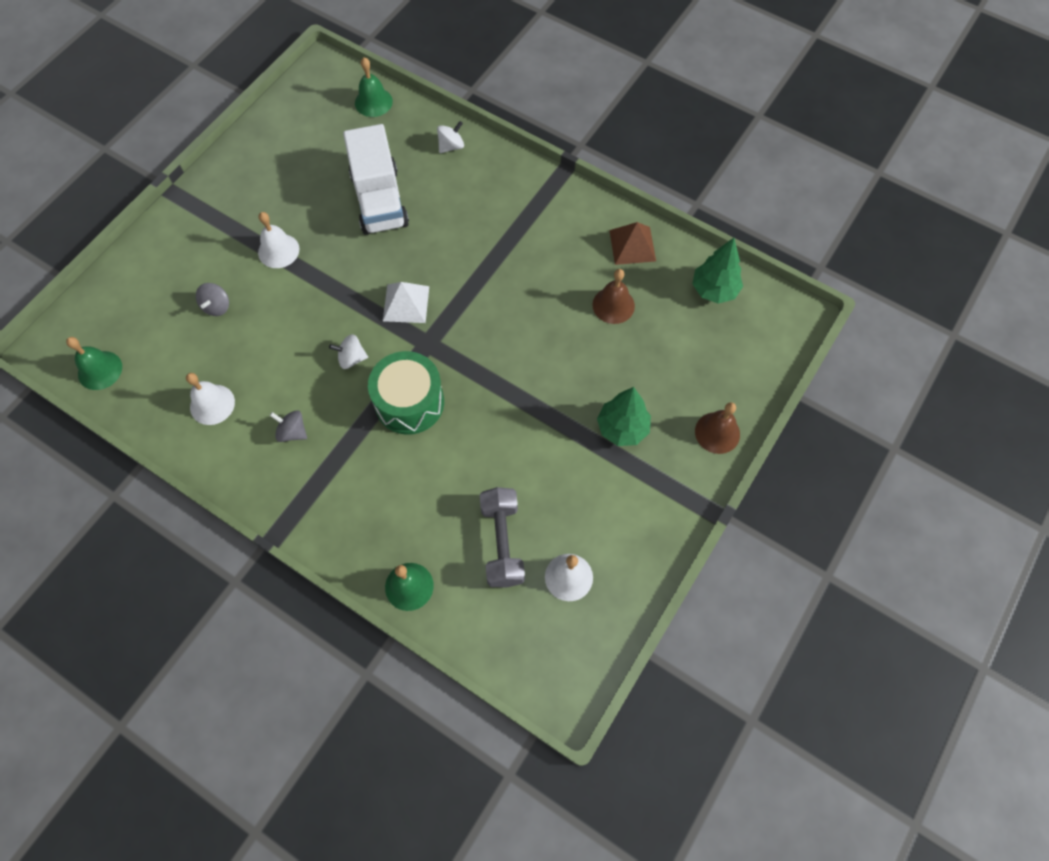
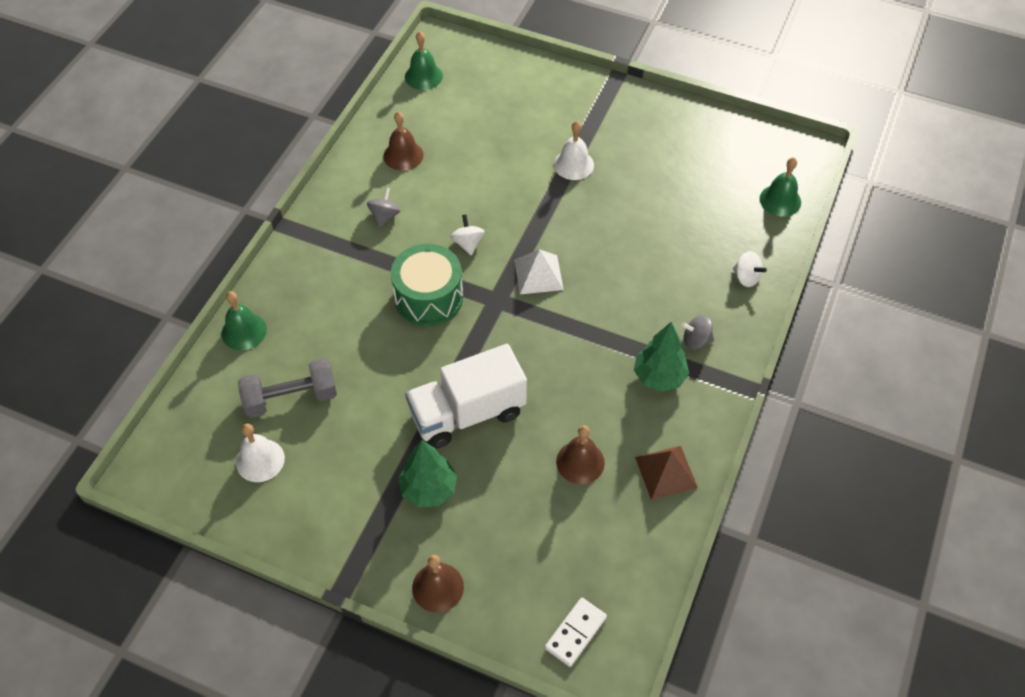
camera: 80 degrees right, 10 degrees down
white bell [186,373,235,425] -> brown bell [383,111,424,171]
grey spinning top [196,283,229,316] -> grey spinning top moved to [681,315,714,350]
white truck [343,124,409,235] -> white truck moved to [405,344,527,449]
green tree [692,238,743,304] -> green tree moved to [634,322,689,392]
none -> white domino [545,598,607,667]

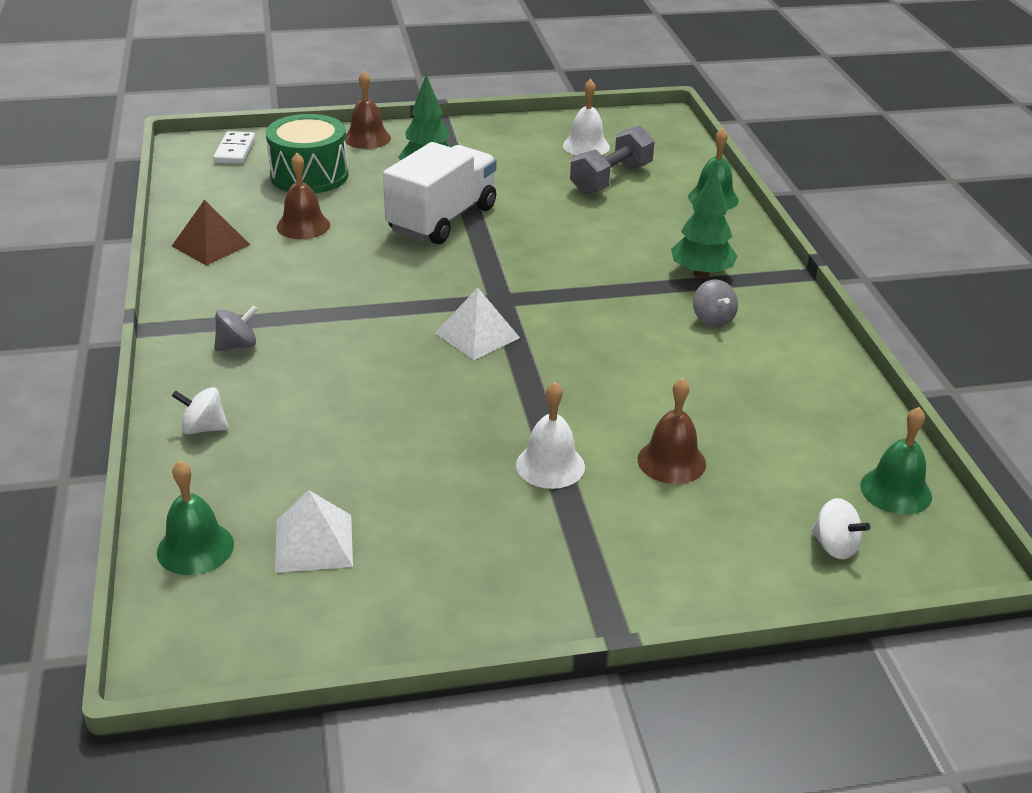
camera: 145 degrees right, 20 degrees down
brown bell [383,111,424,171] -> brown bell moved to [638,378,706,484]
green drum [391,244,463,326] -> green drum moved to [266,114,349,194]
white spinning top [451,215,485,255] -> white spinning top moved to [811,498,870,559]
green tree [634,322,689,392] -> green tree moved to [671,167,737,278]
none -> white pyramid [275,490,353,573]

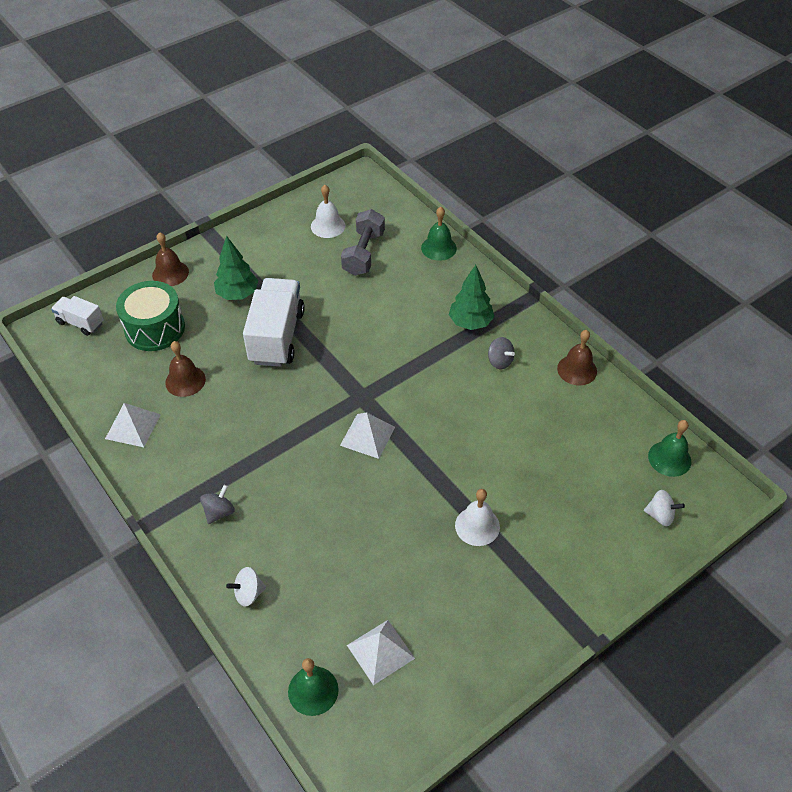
camera: 25 degrees left, 15 degrees up
brown pyramid [172,200,250,266] -> white pyramid [105,403,161,447]
white domino [213,131,255,164] -> white truck [51,296,104,336]
brown bell [638,378,706,484] -> brown bell moved to [557,330,597,385]

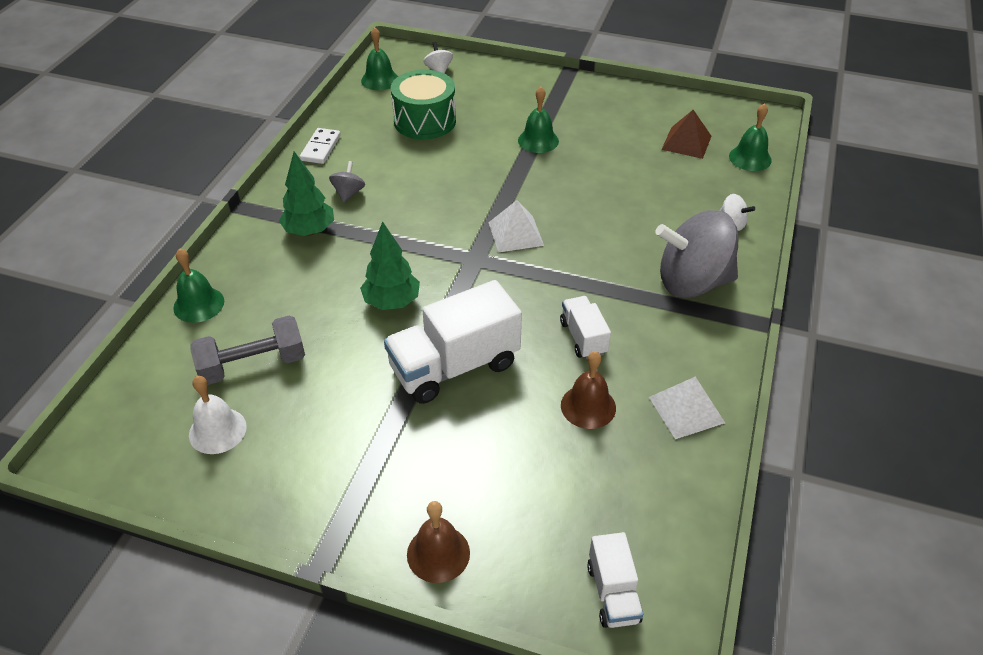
camera: 125 degrees left, 5 degrees down
green drum [116,281,185,351] -> green drum moved to [391,70,456,140]
grey spinning top [200,485,234,524] -> grey spinning top [655,210,739,298], size x2.36
green tree [214,236,258,300] -> green tree moved to [360,221,420,310]
white pyramid [347,620,415,685] -> brown pyramid [661,110,711,159]
white bell [455,489,500,546] -> green bell [518,87,559,153]
brown bell [557,330,597,385] -> white domino [300,128,341,164]
none -> white truck [560,296,611,359]

